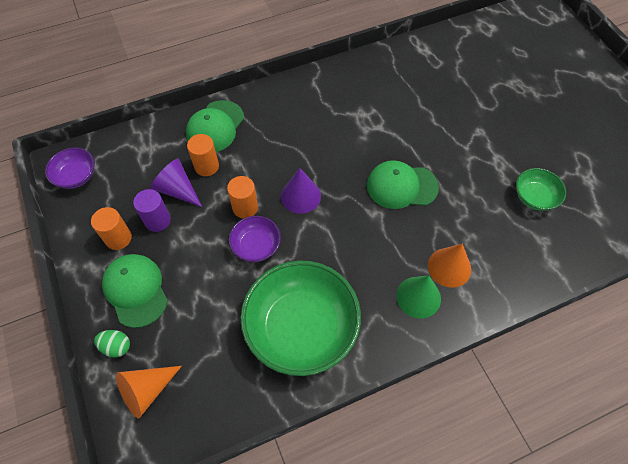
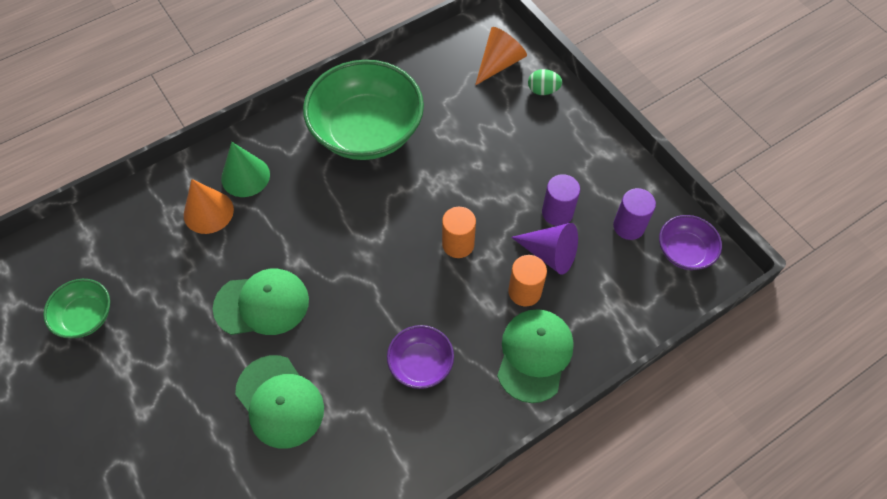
camera: 170 degrees right, 0 degrees up
orange cylinder [91,207,132,250] -> none
green cap [102,254,168,328] -> green cap moved to [235,355,324,449]
purple bowl [229,216,281,262] -> purple bowl moved to [387,325,454,389]
purple cone [281,168,321,214] -> none
none -> purple cylinder [613,188,656,240]

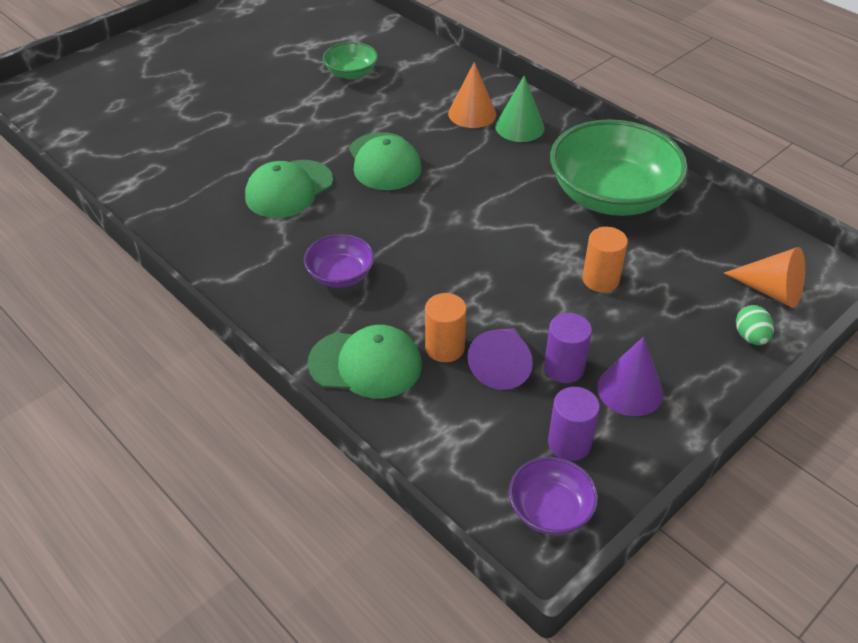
camera: 80 degrees right, 15 degrees down
orange cylinder [442,207,476,258] -> orange cylinder moved to [582,227,628,292]
none -> purple cone [597,337,663,416]

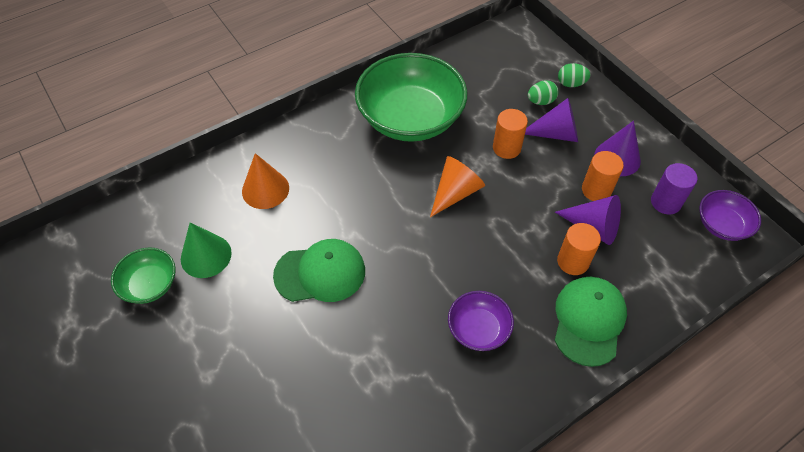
camera: 80 degrees left, 10 degrees up
green cap [245,160,333,218] -> none
green cone [495,75,545,142] -> green cone moved to [181,222,232,278]
purple cylinder [544,313,592,383] -> orange cylinder [582,151,624,201]
orange cone [724,247,805,308] -> orange cone moved to [430,156,485,217]
none -> purple cone [525,98,578,142]
none -> green egg [528,80,559,105]

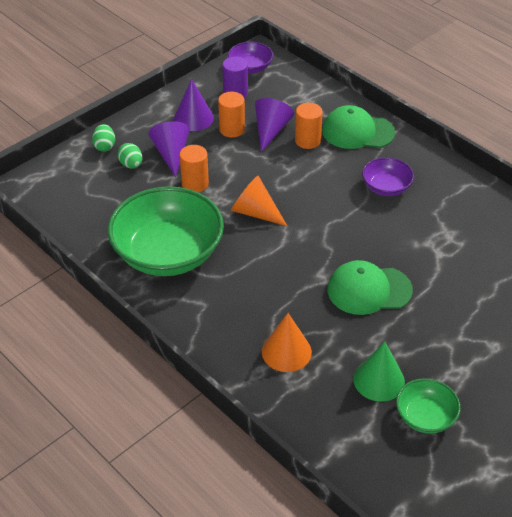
camera: 100 degrees left, 10 degrees down
green cap [273,239,365,302] -> green cap turned 75 degrees counterclockwise [327,260,413,315]

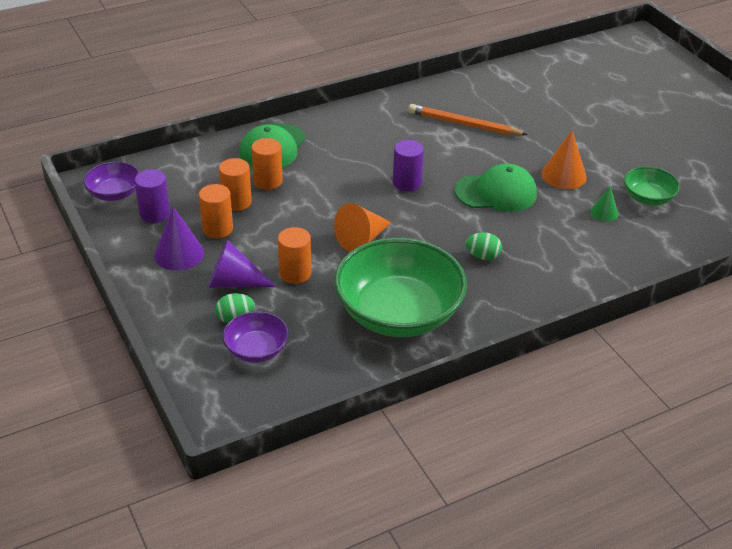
camera: 75 degrees left, 5 degrees down
green egg [92,124,115,152] -> green egg moved to [465,232,502,260]
purple cone [255,98,294,152] -> orange cylinder [219,158,252,211]
orange cone [262,313,312,372] -> orange cone moved to [541,131,587,189]
green cap [327,260,413,315] -> green cap turned 105 degrees counterclockwise [455,164,537,212]
green cone [353,342,405,402] -> green cone [590,186,618,222], size x0.59
purple bowl [362,157,414,196] -> purple bowl moved to [222,311,289,363]
none -> purple cylinder [393,140,424,191]
none -> orange pencil [408,104,528,136]

